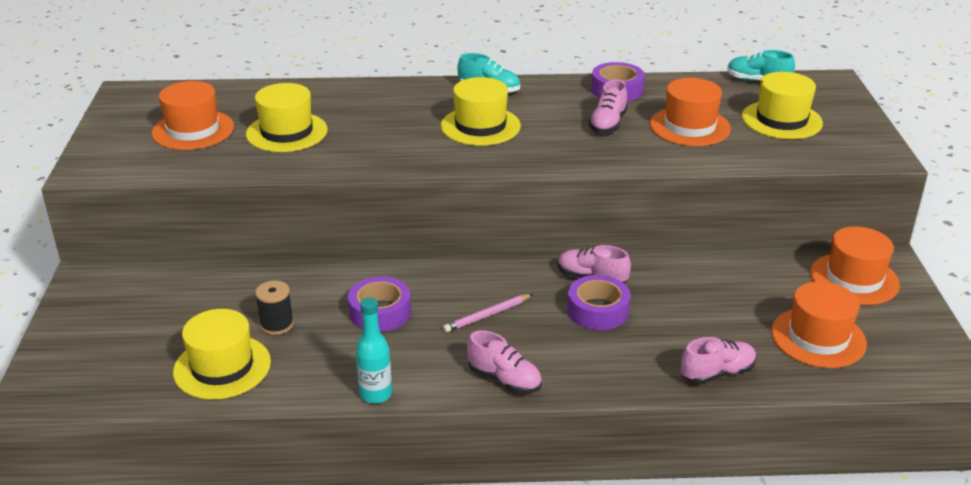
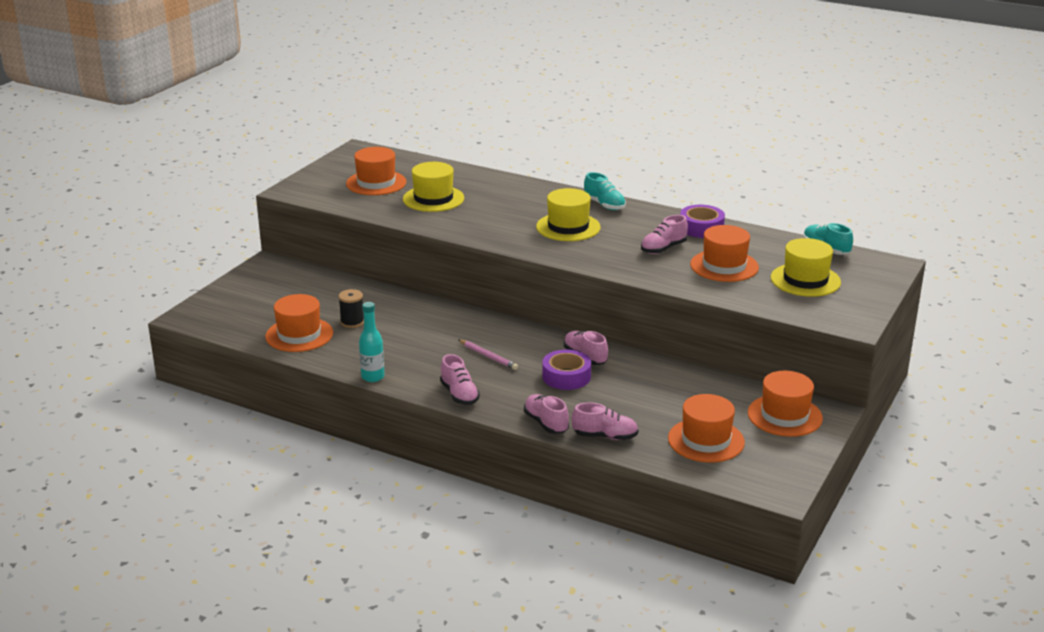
camera: 30 degrees right, 5 degrees down
yellow hat [173,309,271,399] -> orange hat [265,294,333,352]
purple tape [348,277,411,332] -> none
pink pencil [443,294,533,333] -> pink pencil turned 135 degrees counterclockwise [458,339,518,370]
none -> pink shoe [524,394,569,434]

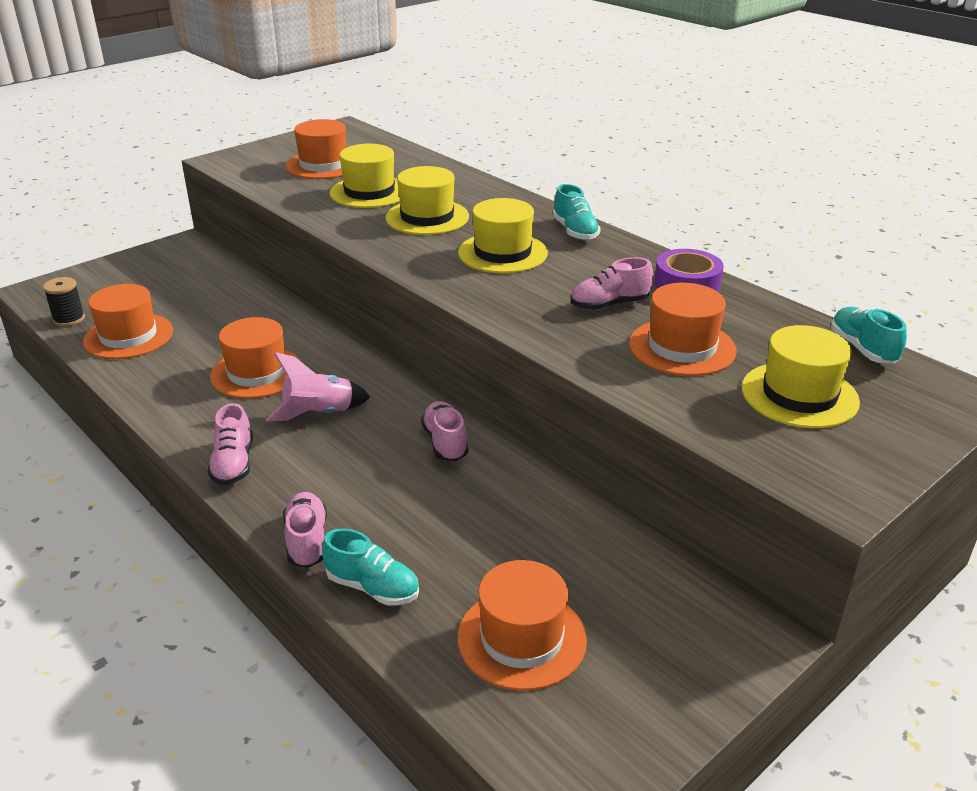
camera: 20 degrees right, 5 degrees up
black spool [338,289,364,328] -> black spool moved to [43,277,85,327]
turquoise bottle [359,302,385,382] -> none
pink pencil [458,339,518,370] -> pink rocket [266,352,370,421]
purple tape [542,350,591,390] -> none
pink shoe [572,402,638,440] -> turquoise shoe [322,528,419,606]
orange hat [748,371,823,437] -> orange hat moved to [210,317,302,399]
none -> yellow hat [385,166,469,235]

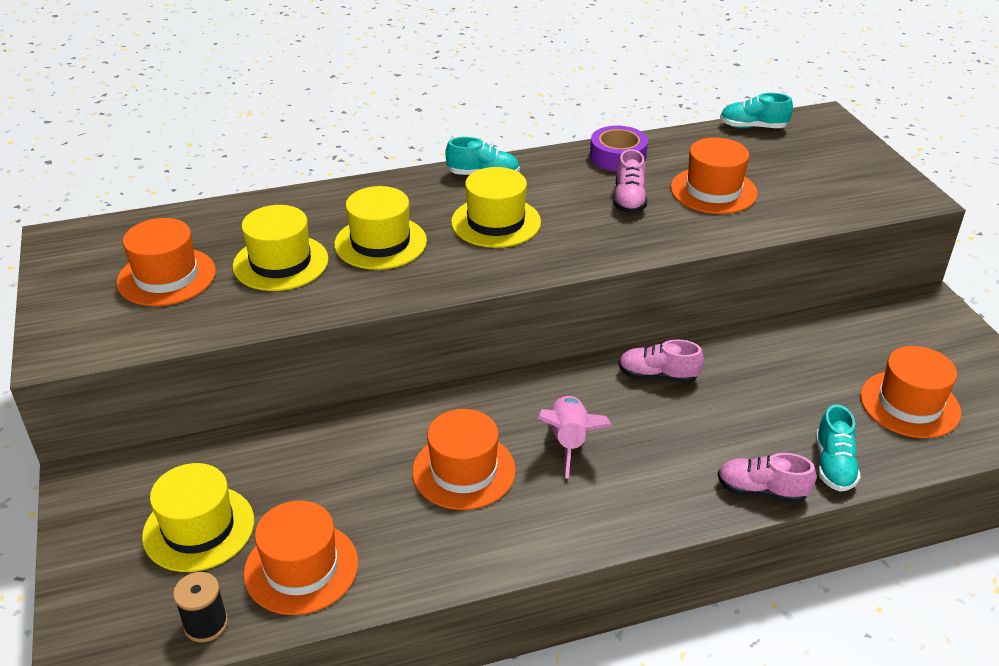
camera: 65 degrees left, 5 degrees up
pink shoe [208,403,253,485] -> none
turquoise shoe [322,528,419,606] -> turquoise shoe turned 135 degrees clockwise [816,404,861,492]
yellow hat [741,325,860,428] -> yellow hat moved to [142,463,254,572]

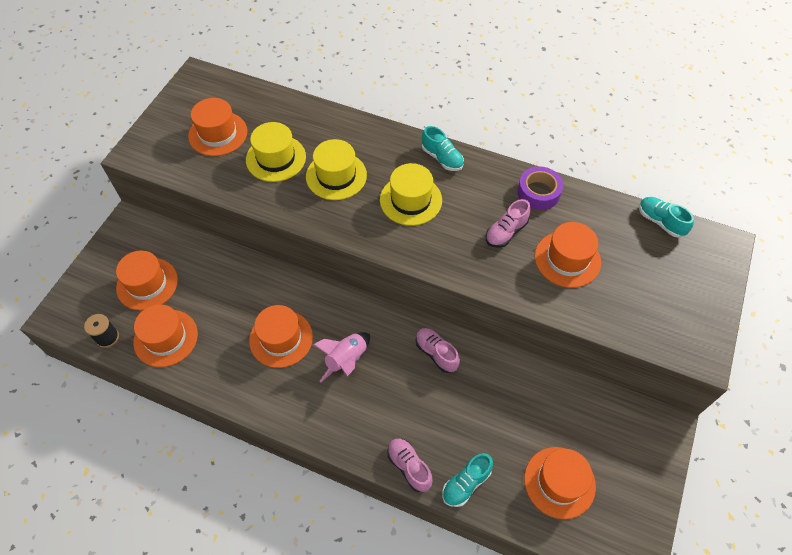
camera: 40 degrees right, 20 degrees up
yellow hat [142,463,254,572] -> orange hat [116,250,178,311]

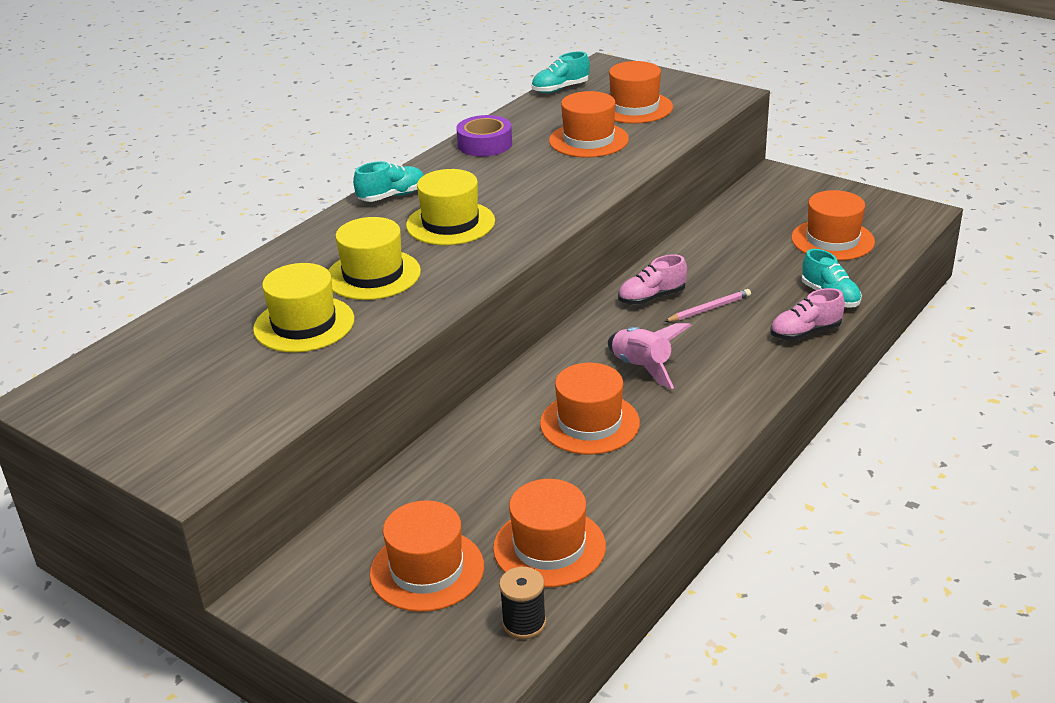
camera: 75 degrees left, 25 degrees down
orange hat [188,98,247,156] -> orange hat moved to [609,61,673,123]
pink shoe [486,199,531,248] -> none
none -> pink pencil [664,289,751,322]

